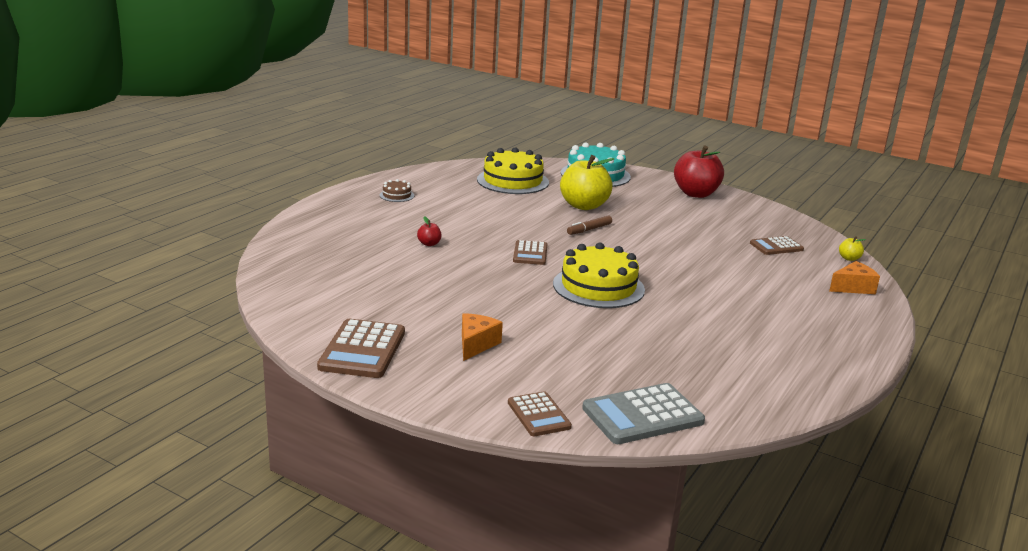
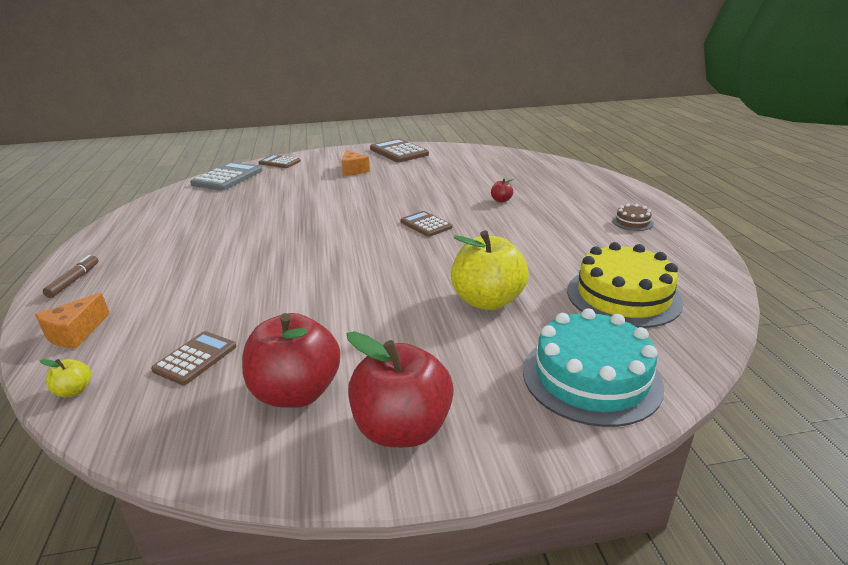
camera: 140 degrees right, 5 degrees up
yellow cake [553,243,645,308] -> none
brown marker [567,216,612,235] -> brown marker moved to [43,255,99,298]
none -> red apple [242,313,340,408]

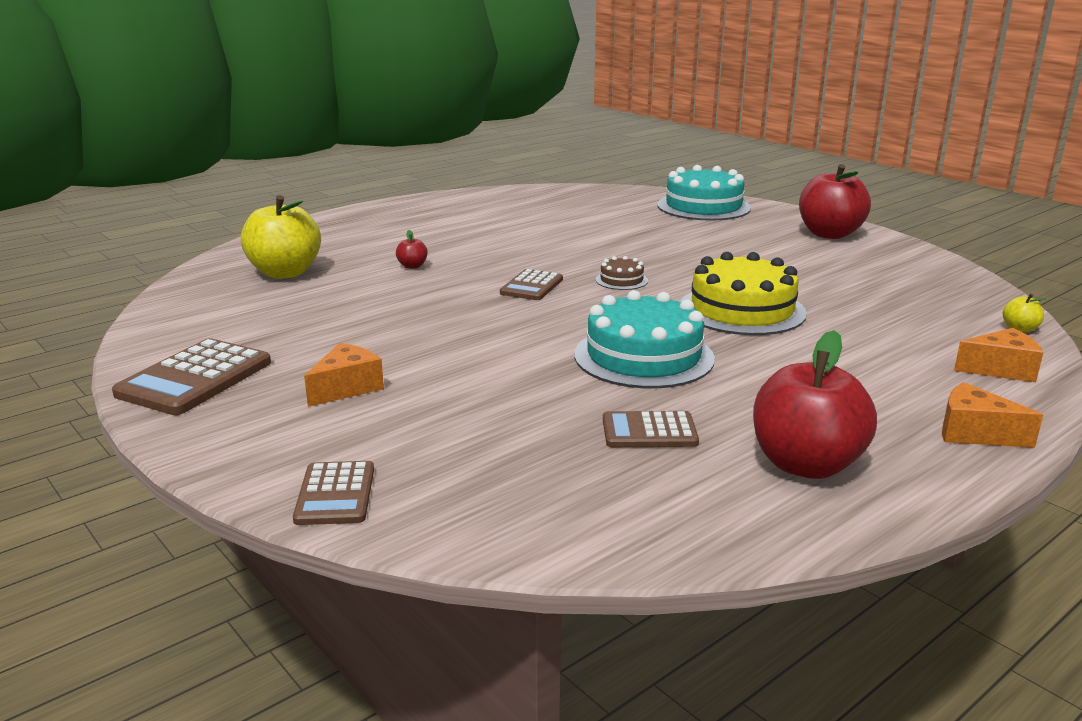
camera: 120 degrees left, 5 degrees down
brown marker [43,255,99,298] -> orange cheese [942,382,1043,448]
brown calculator [151,331,237,385] -> brown calculator moved to [603,411,699,447]
grey calculator [190,162,262,191] -> none
red apple [242,313,340,408] -> red apple moved to [753,330,877,479]
yellow apple [451,230,529,310] -> yellow apple moved to [241,195,321,279]
yellow cake [567,242,683,328] -> yellow cake moved to [680,252,807,335]
brown cake [612,204,654,231] -> brown cake moved to [596,256,648,290]
none -> turquoise cake [574,290,715,389]

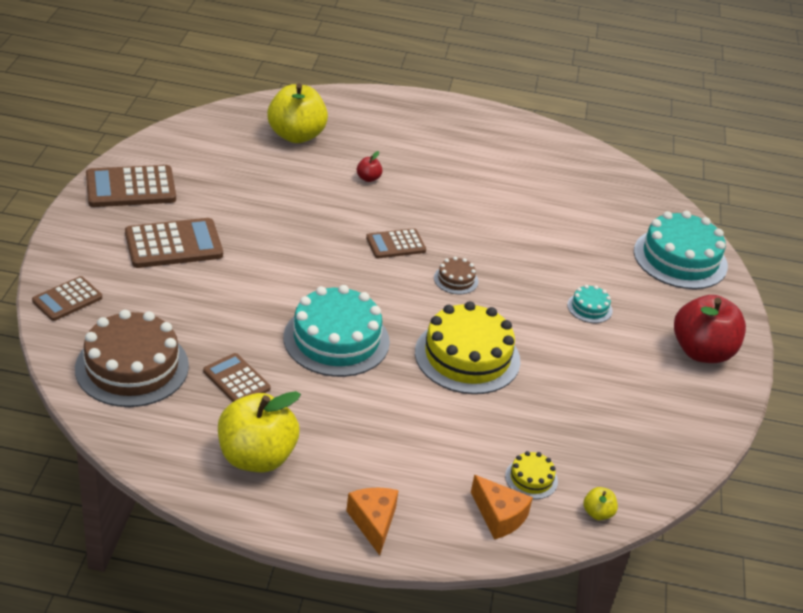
camera: 45 degrees right, 15 degrees up
orange cheese [304,343,384,407] -> brown calculator [125,218,223,268]
red apple [753,330,877,479] -> yellow apple [218,391,301,472]
none -> brown cake [75,310,189,407]
none -> yellow cake [505,451,558,499]
none -> turquoise cake [567,285,613,323]

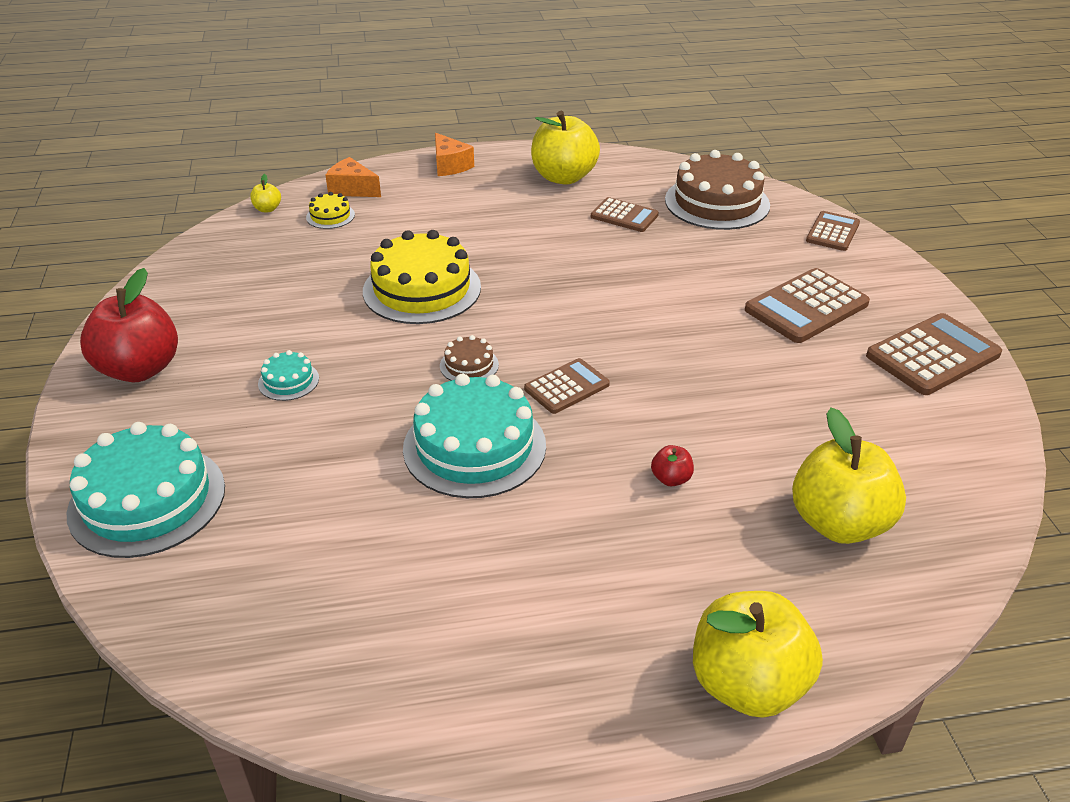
camera: 165 degrees right, 0 degrees up
turquoise cake [283,285,390,377] -> turquoise cake moved to [403,374,546,498]
none -> yellow apple [693,591,823,718]

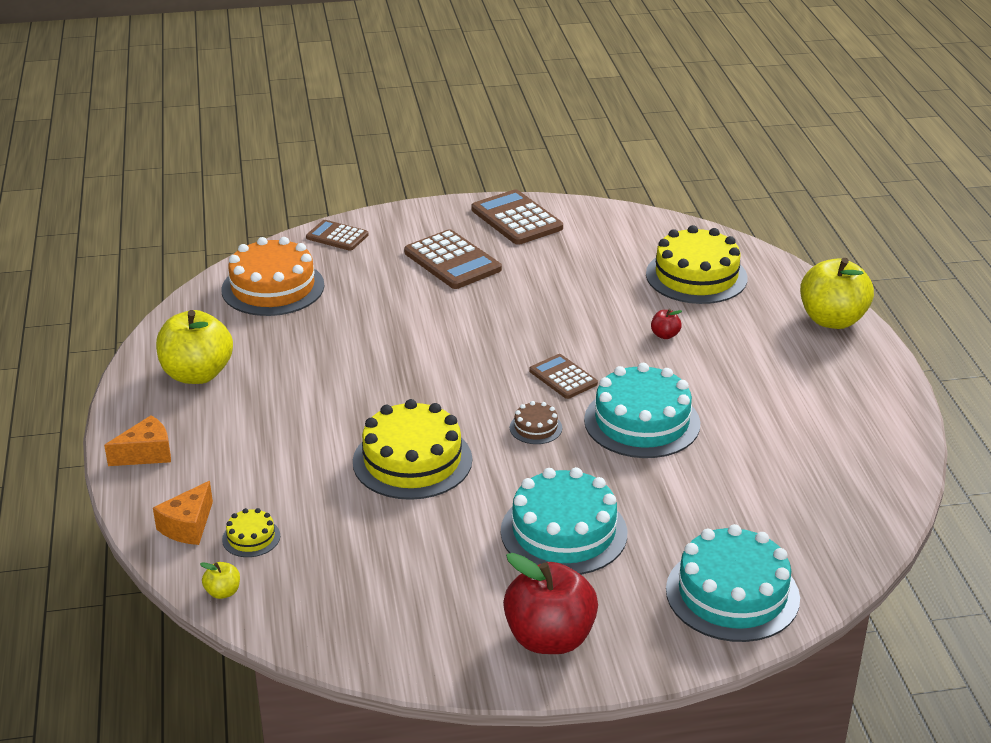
camera: 90 degrees left, 5 degrees down
turquoise cake [258,350,319,401] -> turquoise cake [501,467,627,575], size x2.21
brown calculator [591,197,659,232] -> none
brown cake [665,150,770,230] -> orange cake [221,237,324,316]
yellow apple [792,408,906,544] -> yellow cake [646,225,748,304]

